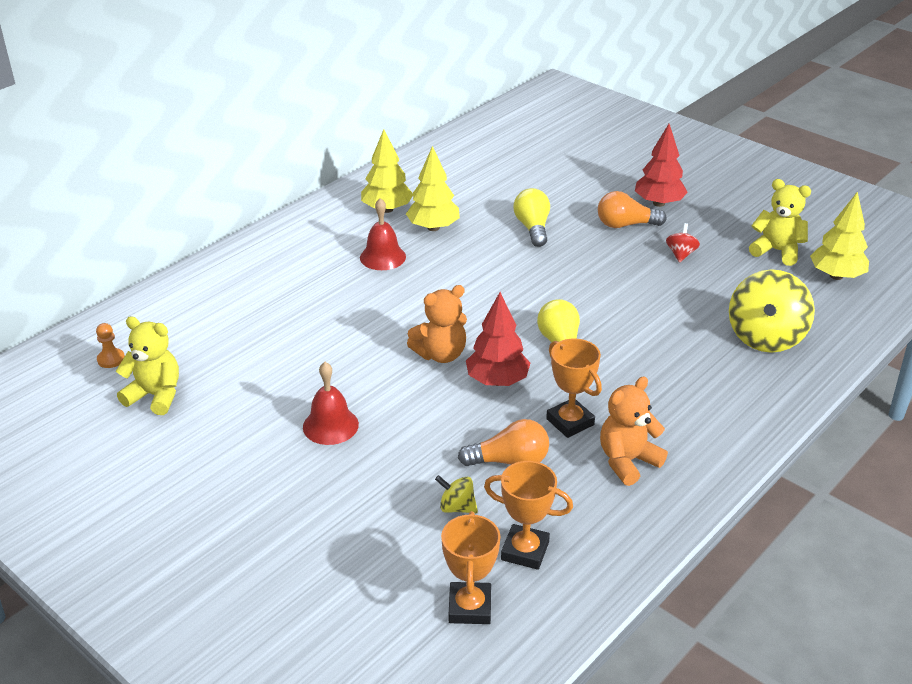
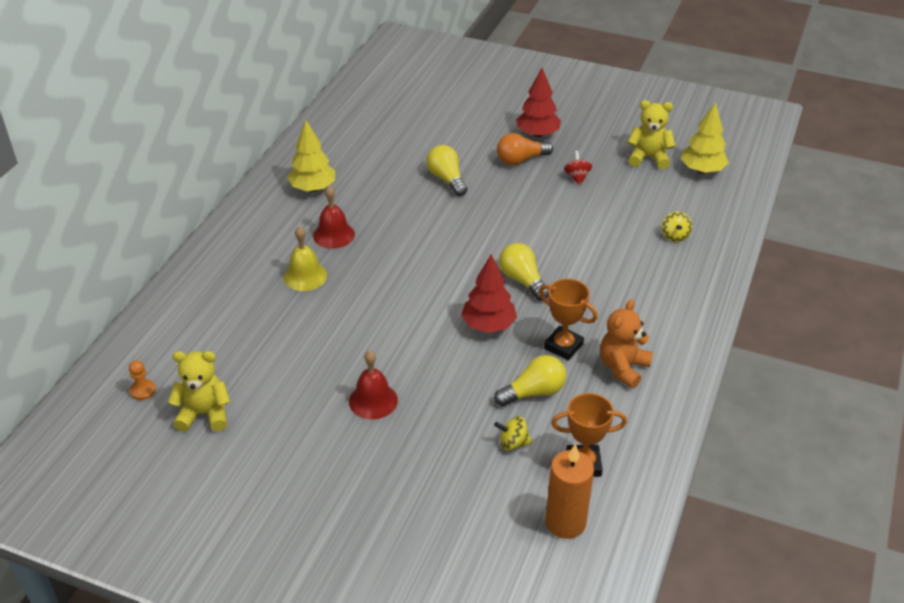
camera: 20 degrees left, 5 degrees up
yellow tree [406,146,460,231] -> none
orange teddy bear [407,285,467,363] -> none
orange trophy [441,511,500,624] -> orange candle [546,444,594,539]
orange light bulb [458,419,549,466] -> yellow light bulb [494,355,566,406]
yellow spinning top [729,269,815,353] -> yellow spinning top [662,212,692,242], size x0.45
none -> yellow bell [284,226,327,291]

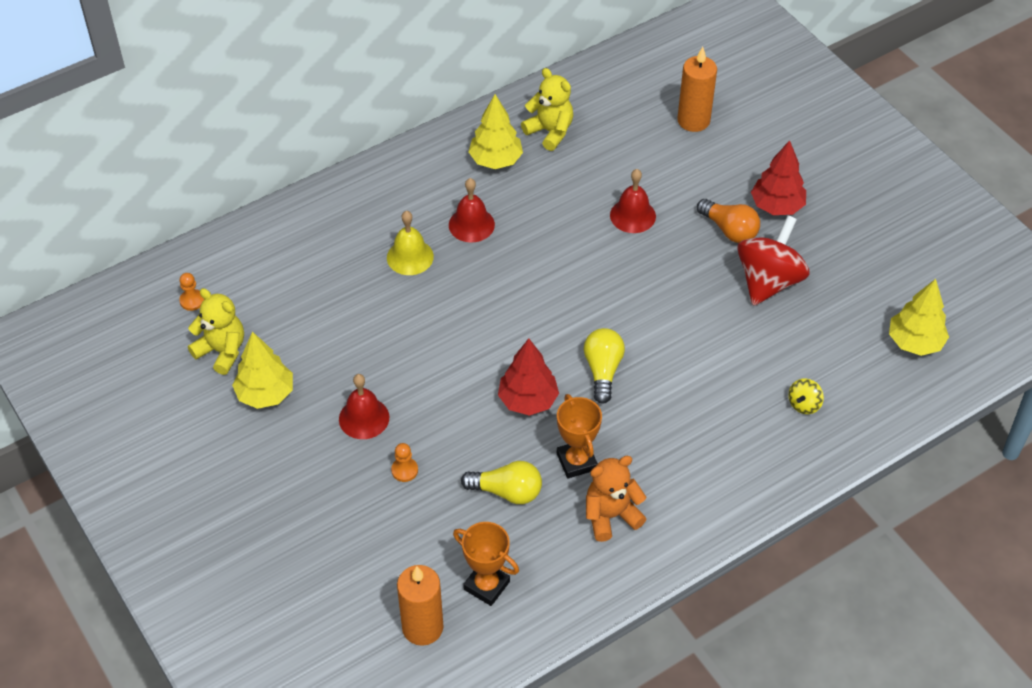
camera: 35 degrees right, 10 degrees up
yellow light bulb [426,145,467,196] -> red bell [610,169,656,233]
yellow spinning top [494,416,532,450] -> none
orange light bulb [497,133,553,165] -> orange light bulb turned 150 degrees counterclockwise [697,199,760,243]
red spinning top [564,151,592,185] -> red spinning top [737,215,809,306], size x2.21
yellow teddy bear [627,100,675,169] -> yellow teddy bear moved to [521,68,573,151]
none -> yellow tree [232,331,293,409]
none -> orange pawn [391,443,418,482]
none -> orange candle [677,47,717,132]

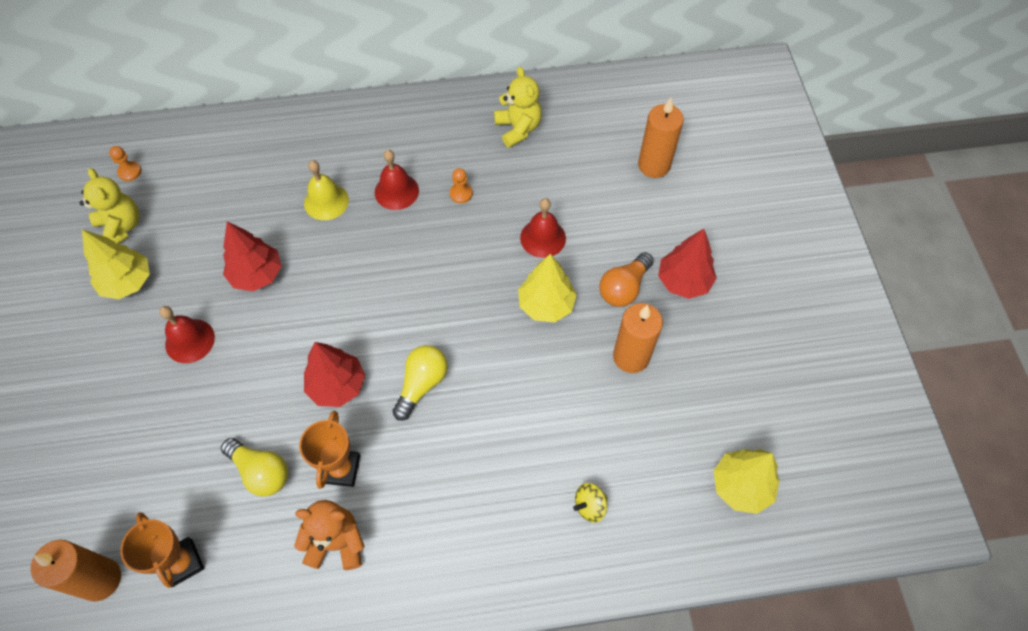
camera: 25 degrees right, 10 degrees up
orange pawn [391,443,418,482] -> orange pawn moved to [450,168,473,203]
yellow tree [468,94,523,169] -> yellow tree moved to [518,254,577,322]
orange light bulb [697,199,760,243] -> orange light bulb turned 60 degrees clockwise [600,252,654,307]
red spinning top [737,215,809,306] -> orange candle [613,303,663,373]
none -> red tree [223,221,282,291]

